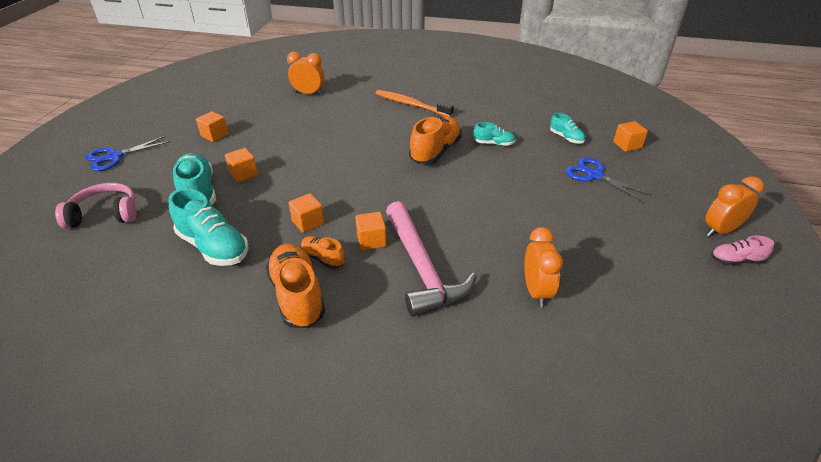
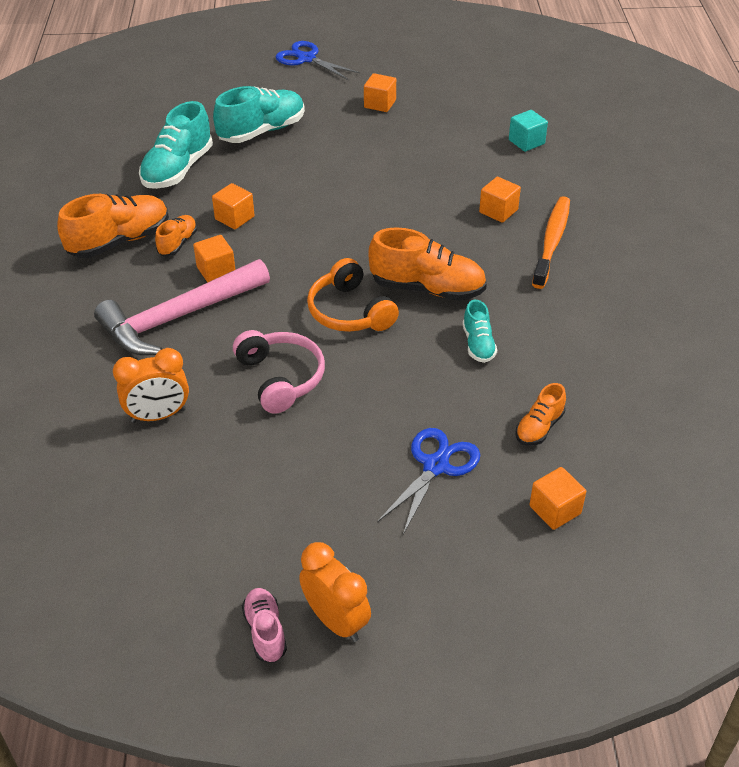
camera: 75 degrees right, 5 degrees up
pink headphones [55,183,137,229] -> pink headphones moved to [233,330,325,414]
orange cube [225,148,258,182] -> orange cube moved to [479,177,521,223]
orange clock [287,52,324,95] -> turquoise cube [509,110,548,152]
turquoise shoe [550,113,585,144] -> orange shoe [515,383,566,446]
none -> orange headphones [307,258,399,332]

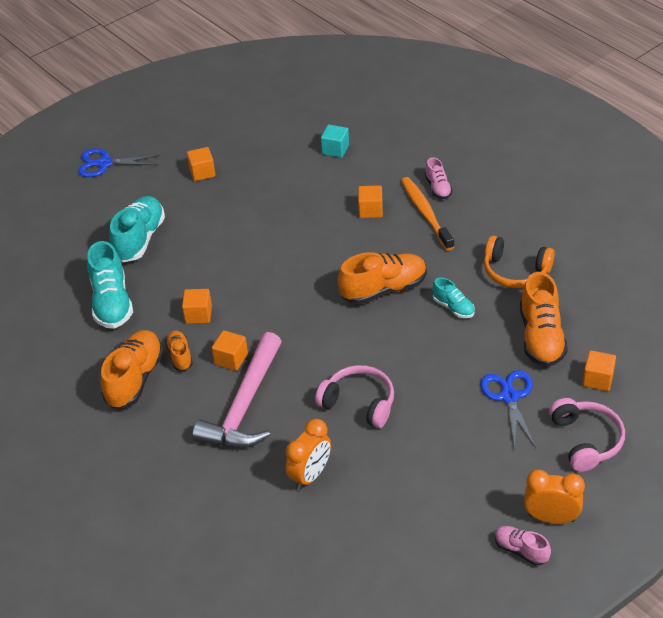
camera: 35 degrees left, 0 degrees up
orange headphones [307,258,399,332] -> orange headphones moved to [484,236,555,288]
orange shoe [515,383,566,446] -> orange shoe [520,272,568,367], size x1.86
none -> pink shoe [425,157,453,199]
none -> pink headphones [549,398,625,472]

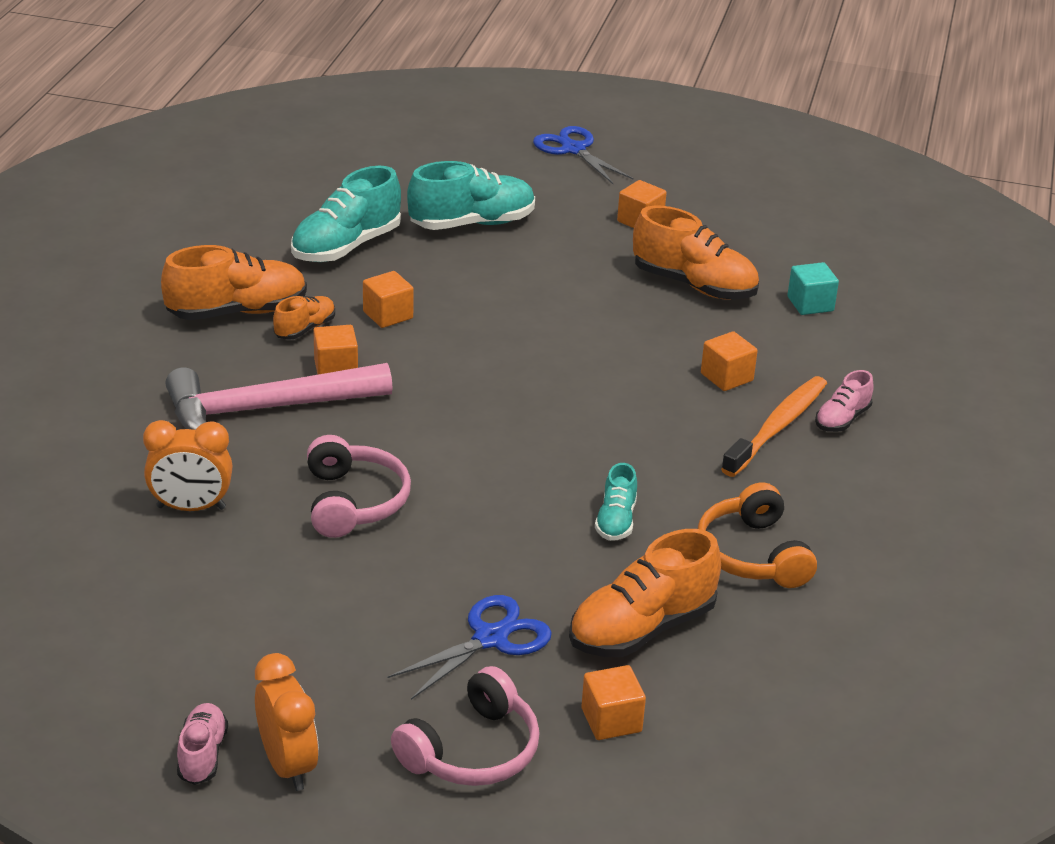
camera: 50 degrees right, 10 degrees down
orange shoe [338,252,427,305] -> orange shoe moved to [633,206,759,299]

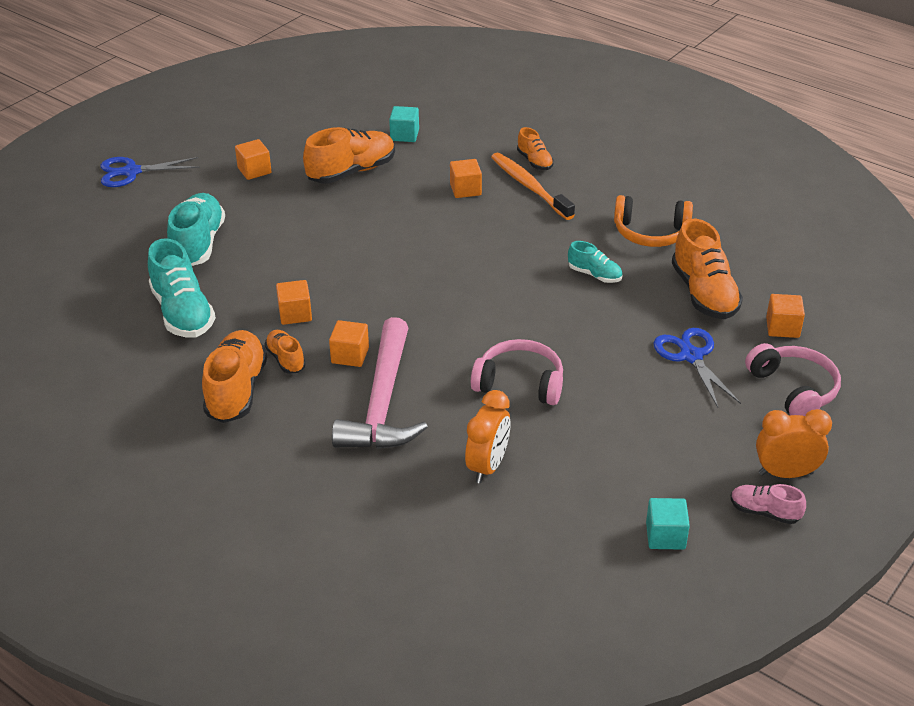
camera: 65 degrees left, 5 degrees up
pink shoe [815,370,874,432] -> orange shoe [517,127,554,170]
none -> turquoise cube [646,498,690,550]

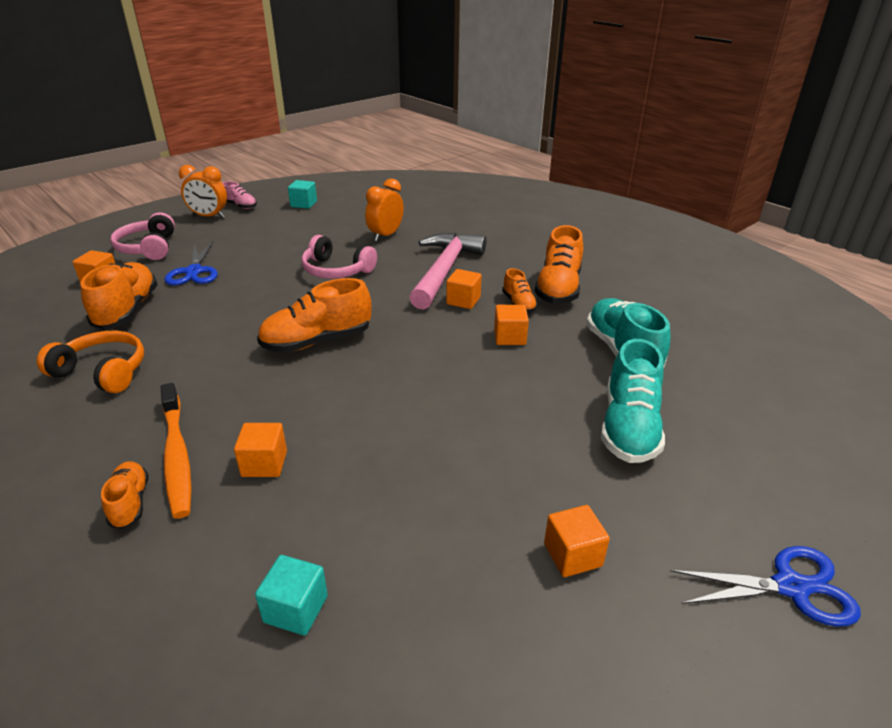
camera: 170 degrees left, 5 degrees down
orange shoe [303,127,395,183] -> orange shoe moved to [257,278,371,353]
turquoise shoe [568,241,623,283] -> none

